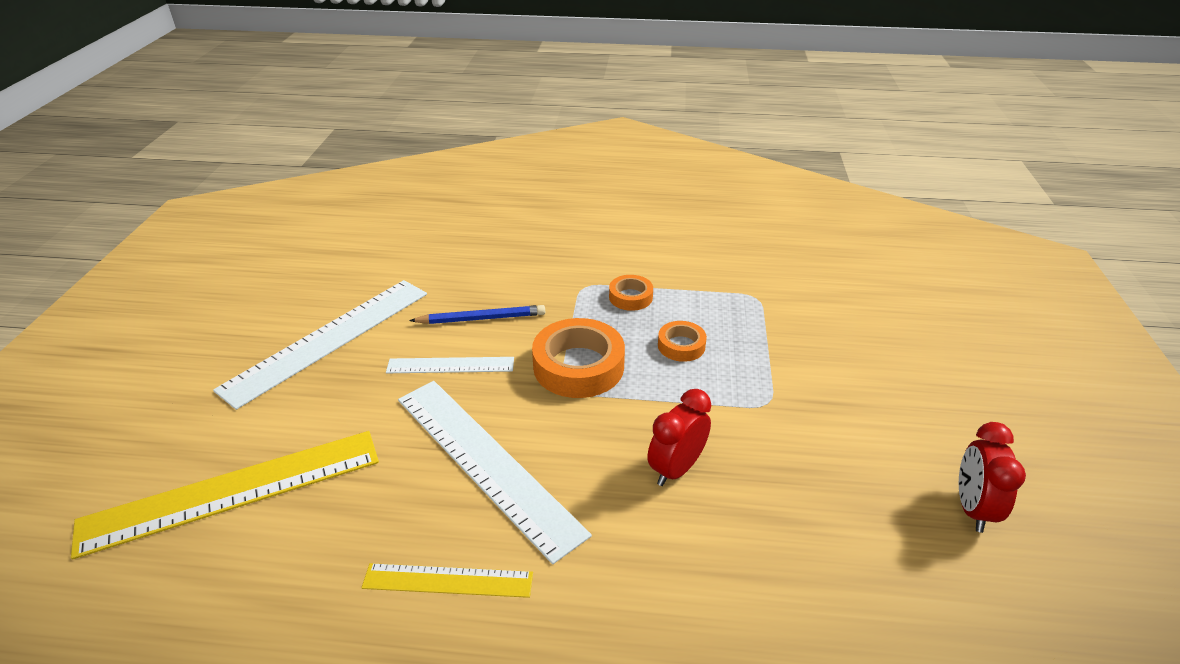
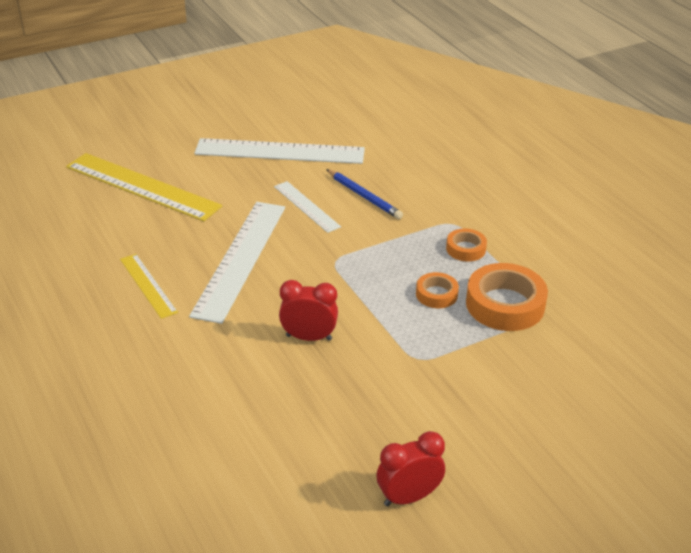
camera: 55 degrees right, 0 degrees up
orange tape [532,318,625,398] -> orange tape moved to [466,263,548,331]

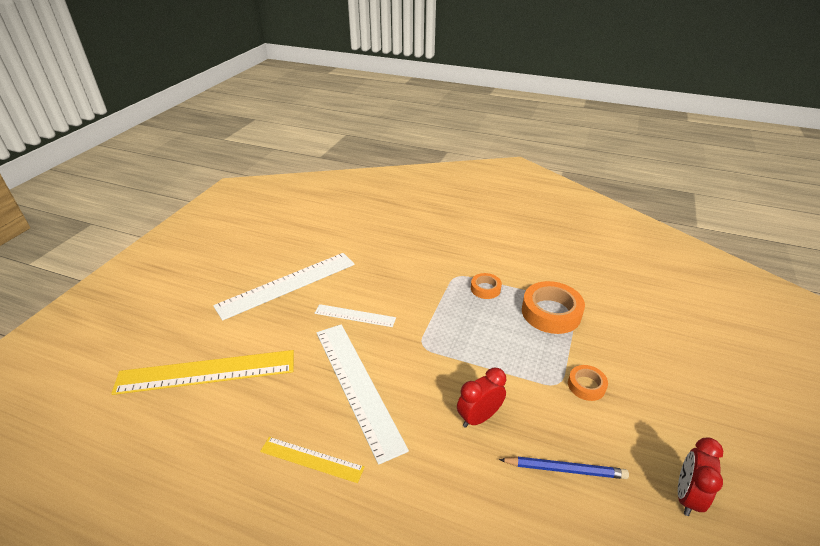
camera: 40 degrees left, 0 degrees up
blue pencil [326,169,403,219] -> blue pencil moved to [499,457,629,479]
orange tape [416,272,459,308] -> orange tape moved to [568,365,608,401]

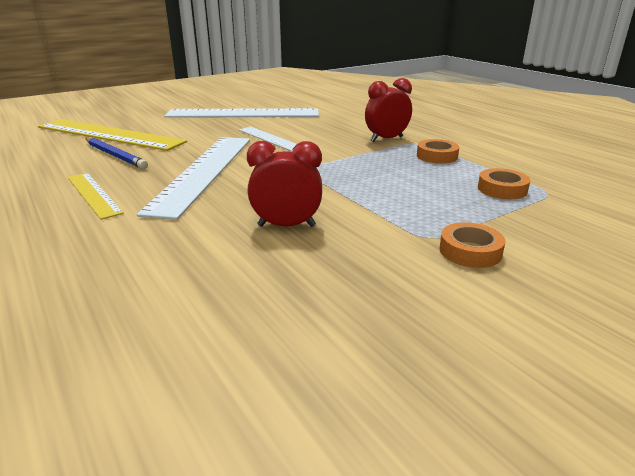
camera: 35 degrees right, 10 degrees down
blue pencil [499,457,629,479] -> blue pencil moved to [85,138,148,169]
orange tape [522,281,585,334] -> orange tape [478,168,530,199], size x0.54
red clock [678,437,723,516] -> red clock moved to [365,78,412,142]

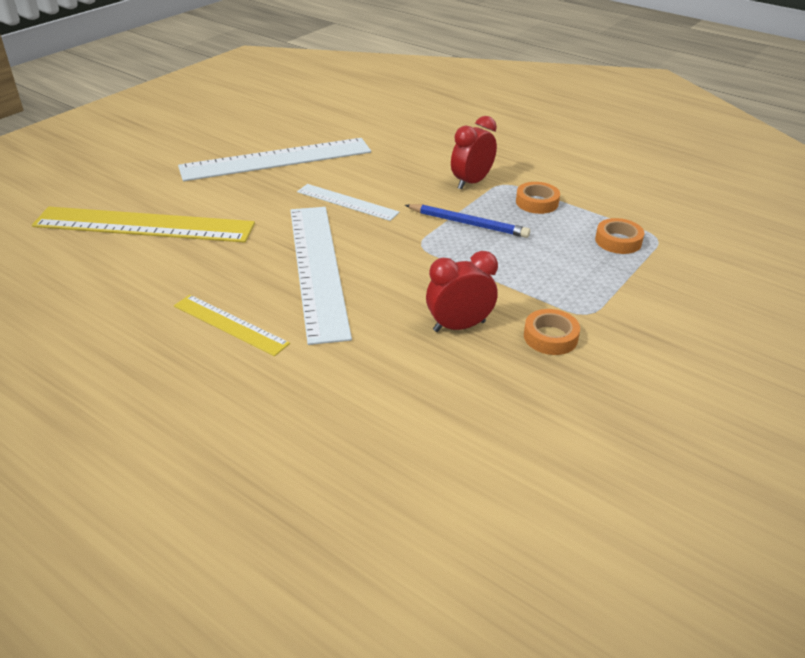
camera: 20 degrees left, 10 degrees up
blue pencil [85,138,148,169] -> blue pencil moved to [405,204,530,238]
orange tape [439,222,505,268] -> orange tape moved to [524,309,580,355]

